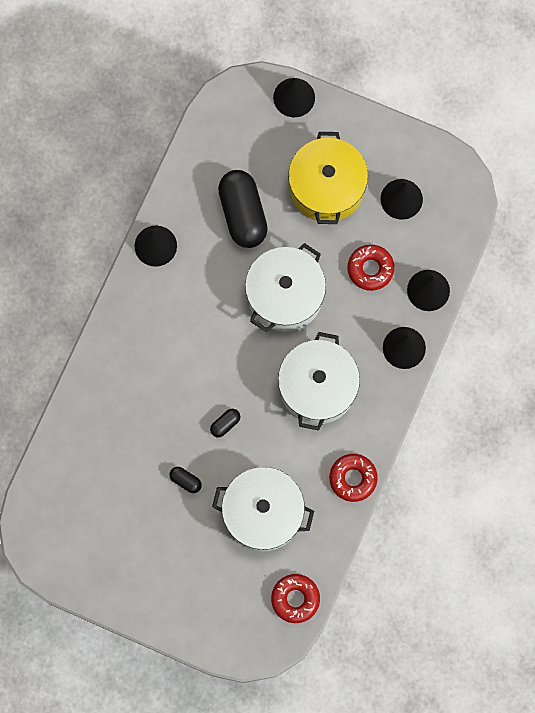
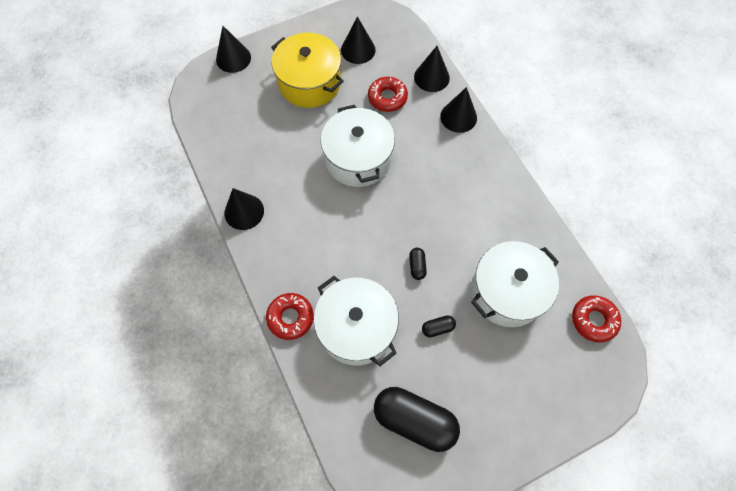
camera: 50 degrees left, 10 degrees down
black capsule [218,170,268,248] -> black capsule moved to [374,387,460,452]
white pot [278,332,360,431] -> white pot moved to [314,276,399,366]
red donut [329,454,378,502] -> red donut moved to [266,293,314,340]

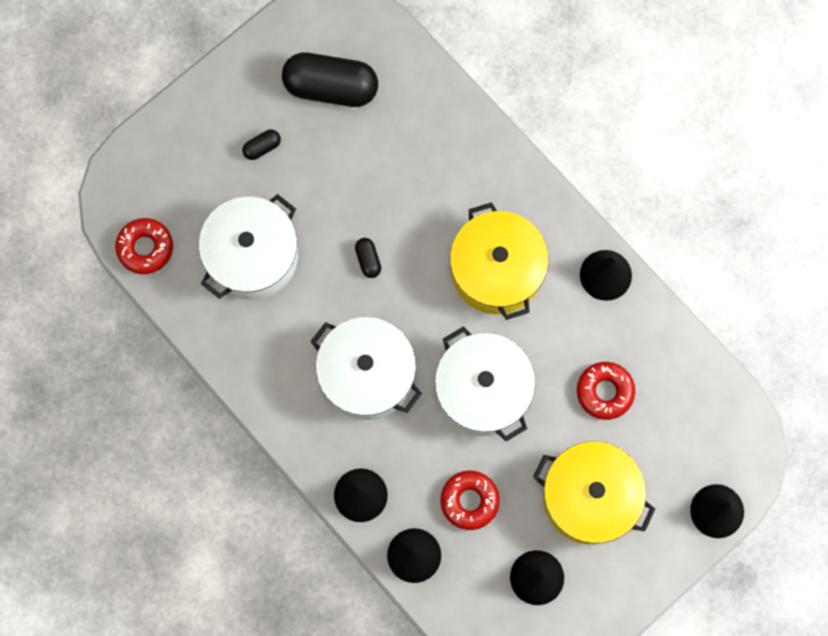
camera: 165 degrees right, 10 degrees up
red donut [266,293,314,340] -> red donut moved to [577,362,635,420]
white pot [314,276,399,366] -> white pot moved to [310,317,422,420]
black capsule [422,315,456,337] -> black capsule moved to [242,129,281,160]
none -> yellow pot [450,202,549,320]

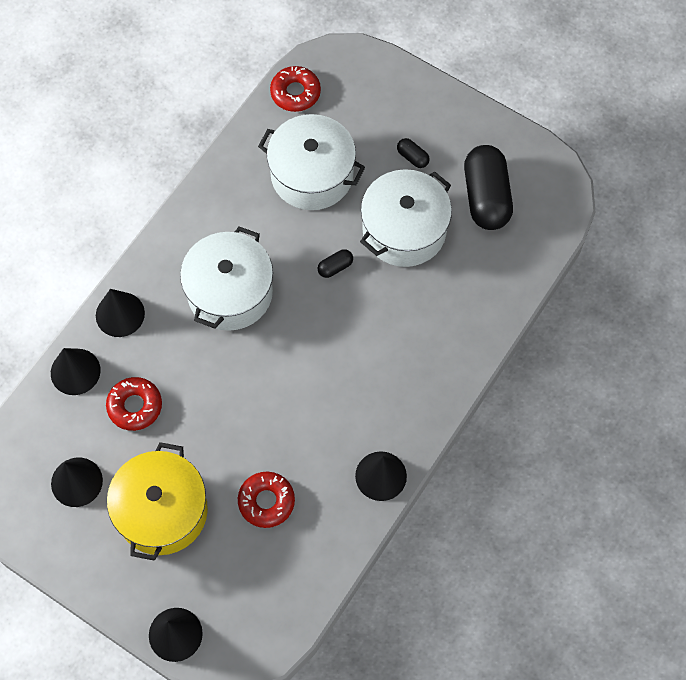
camera: 75 degrees right, 10 degrees down
white pot [435,326,536,441] -> white pot moved to [360,169,452,267]
yellow pot [450,202,549,320] -> none

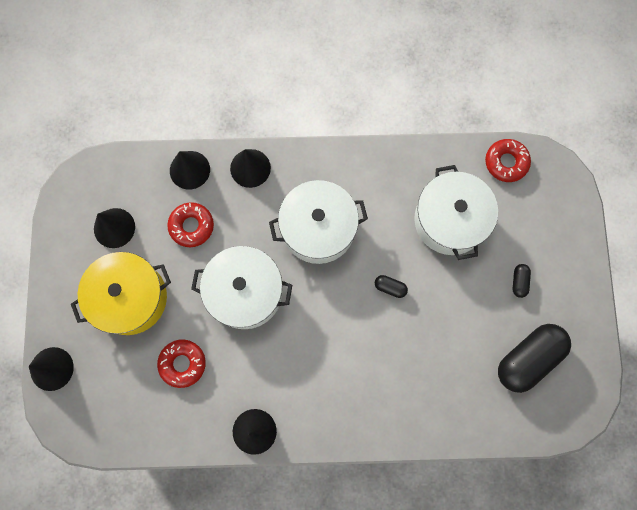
camera: 55 degrees right, 10 degrees up
white pot [360,169,452,267] -> white pot moved to [191,246,292,329]

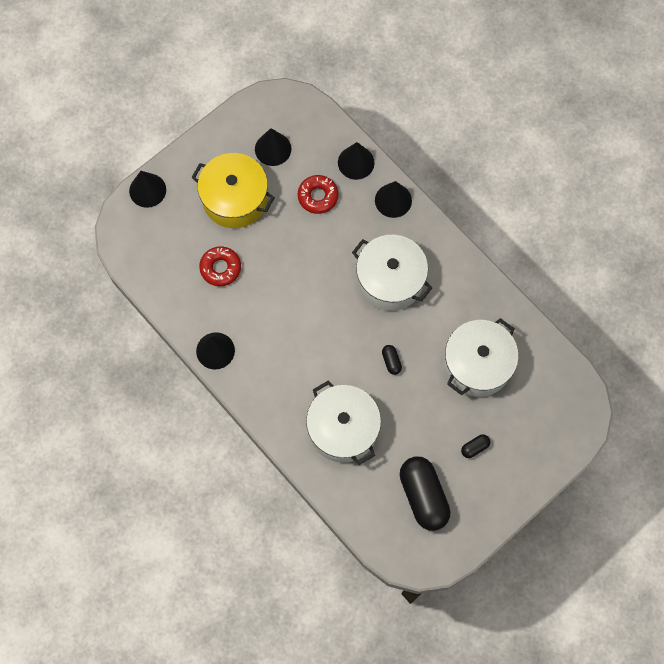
camera: 50 degrees right, 5 degrees down
white pot [191,246,292,329] -> white pot moved to [306,381,381,465]
red donut [485,139,531,182] -> none
black capsule [498,324,571,393] -> black capsule turned 60 degrees clockwise [400,456,451,531]

